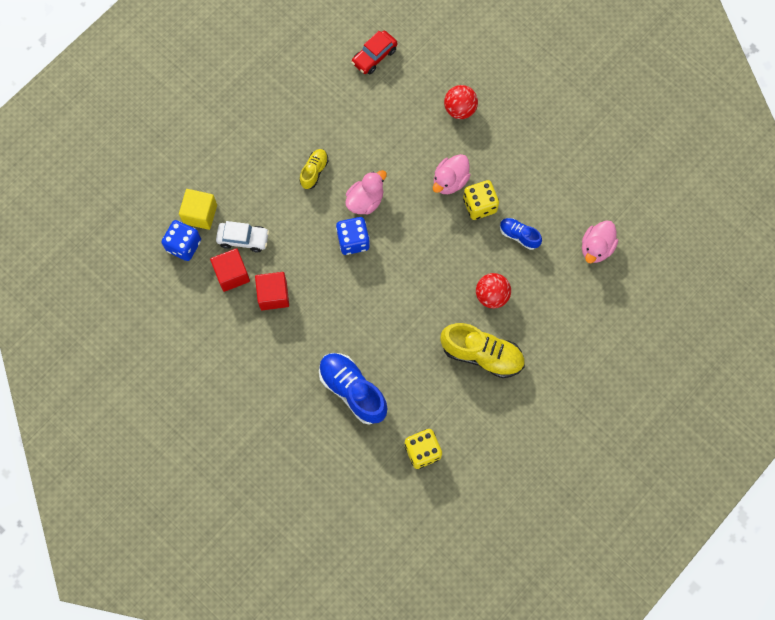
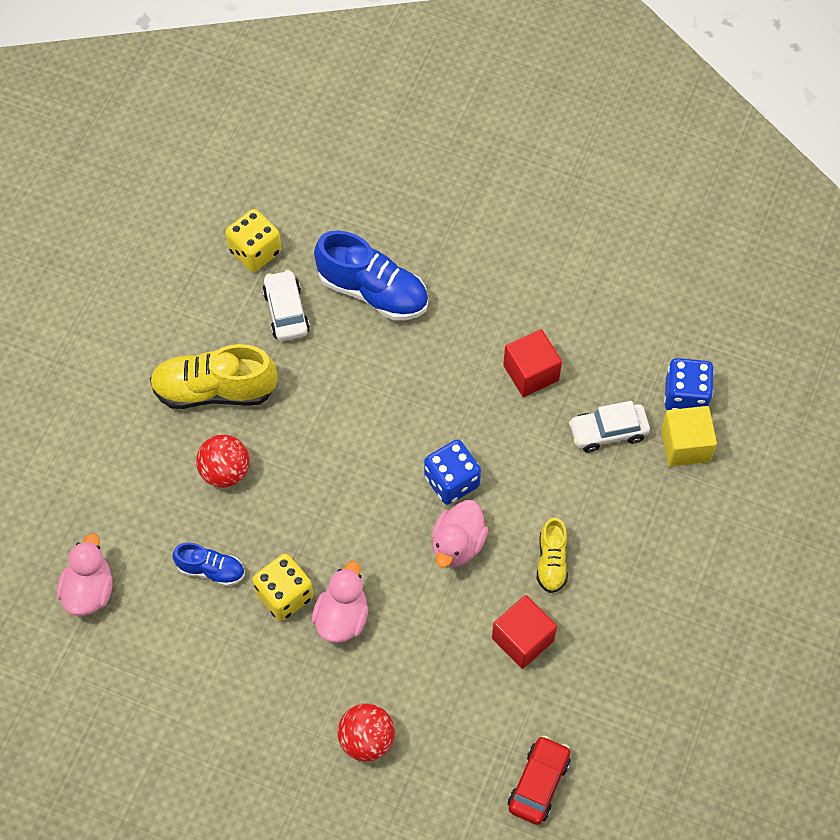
camera: 160 degrees right, 10 degrees down
red cube [210,248,250,292] -> red cube moved to [492,595,557,669]
none -> white car [262,270,310,341]

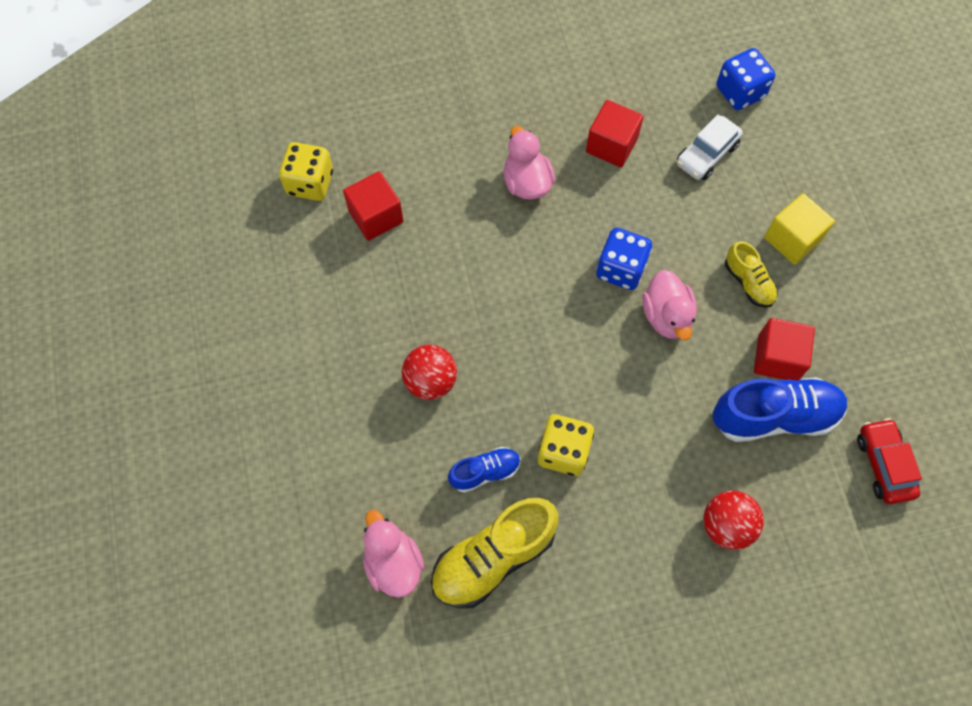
camera: 35 degrees left, 5 degrees up
yellow shoe [150,344,277,409] -> yellow shoe moved to [431,498,558,608]
white car [262,270,310,341] -> red cube [343,171,403,241]
pink duck [312,561,368,643] -> pink duck moved to [503,126,555,200]
blue shoe [314,230,428,321] -> blue shoe moved to [713,377,848,442]
yellow cube [661,406,717,466] -> yellow cube moved to [764,194,835,264]

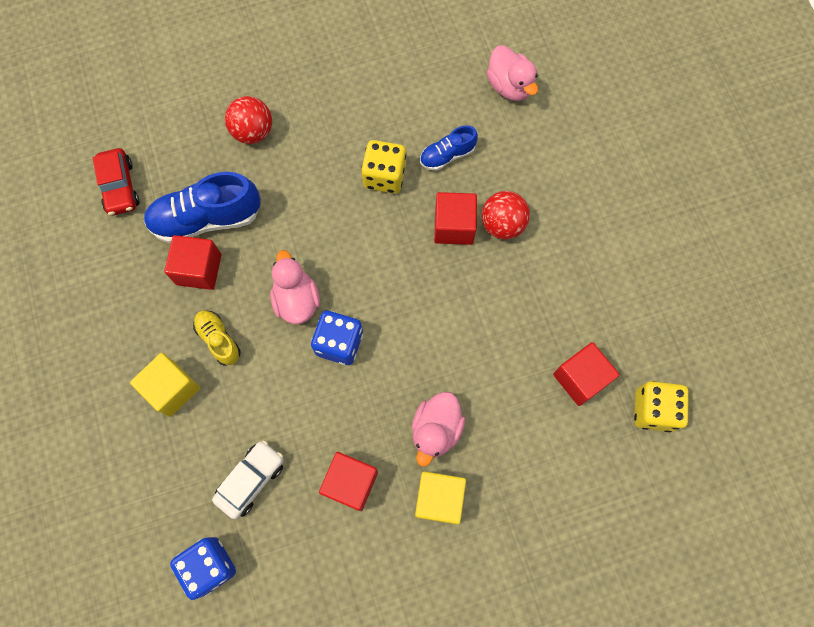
camera: 175 degrees right, 5 degrees up
yellow shoe [431,498,558,608] -> none
pink duck [503,126,555,200] -> pink duck turned 45 degrees clockwise [412,392,465,467]
none -> yellow cube [415,471,466,524]
none -> red cube [434,192,477,245]

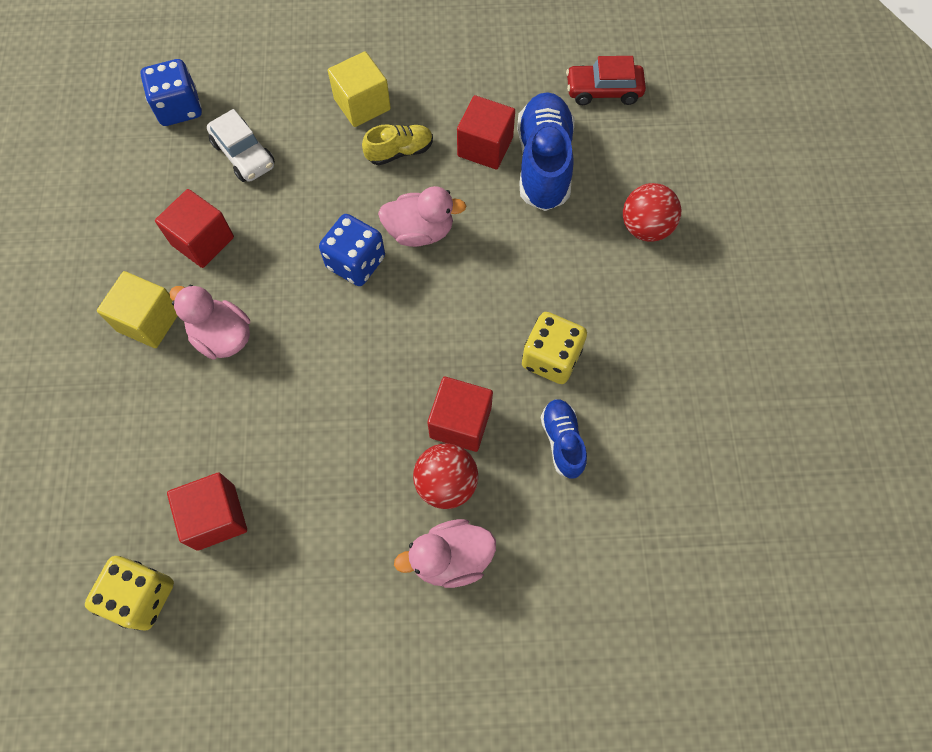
camera: 105 degrees right, 5 degrees down
pink duck [486,45,538,101] -> pink duck moved to [394,519,496,588]

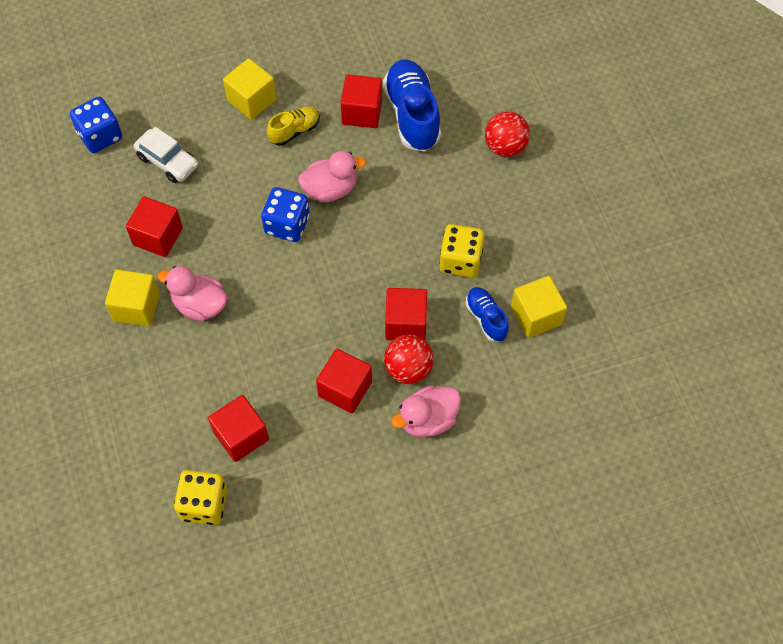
camera: 15 degrees left, 5 degrees down
red car [566,56,646,105] -> none
none -> red cube [316,349,372,414]
none -> yellow cube [511,276,567,338]

